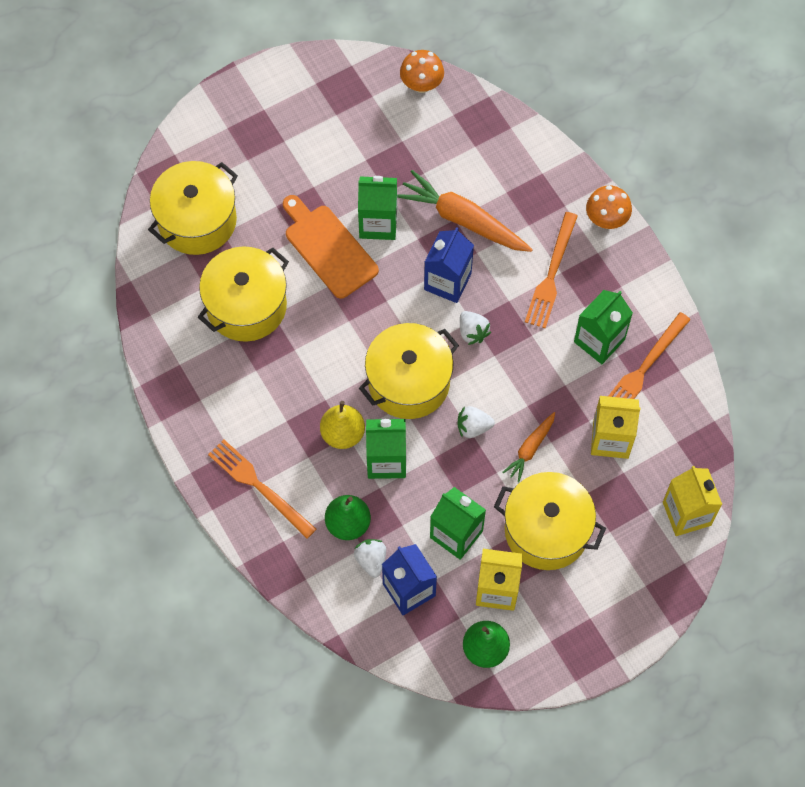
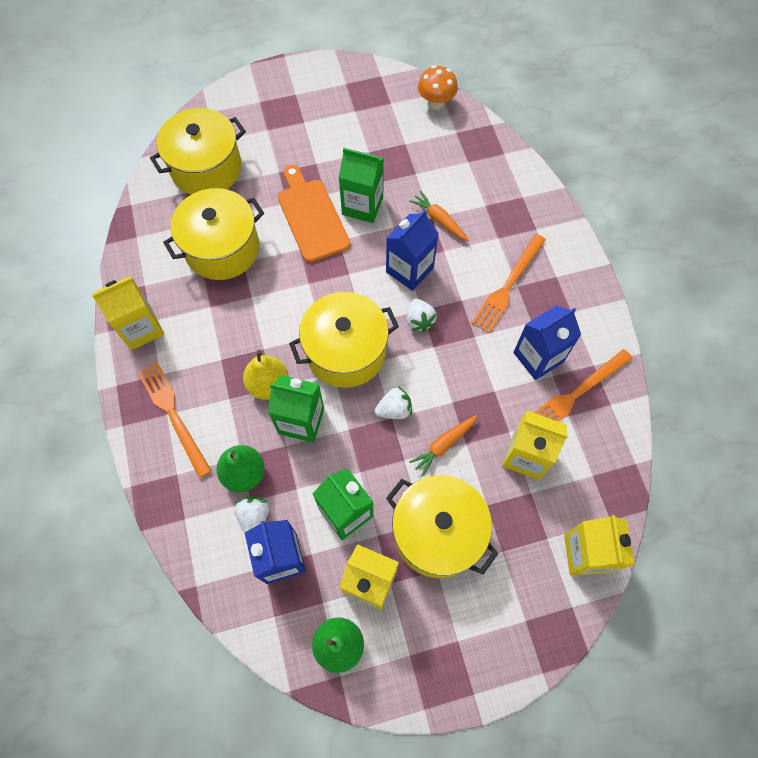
camera: 15 degrees right, 0 degrees up
orange carrot [397,170,533,252] -> orange carrot [409,191,469,241], size x0.54
white strawberry [457,406,495,438] -> white strawberry turned 150 degrees clockwise [375,386,412,419]
green carton [574,290,633,364] -> blue carton [513,305,581,380]
orange mushroom [586,185,632,229] -> none
none -> yellow carton [91,276,164,350]

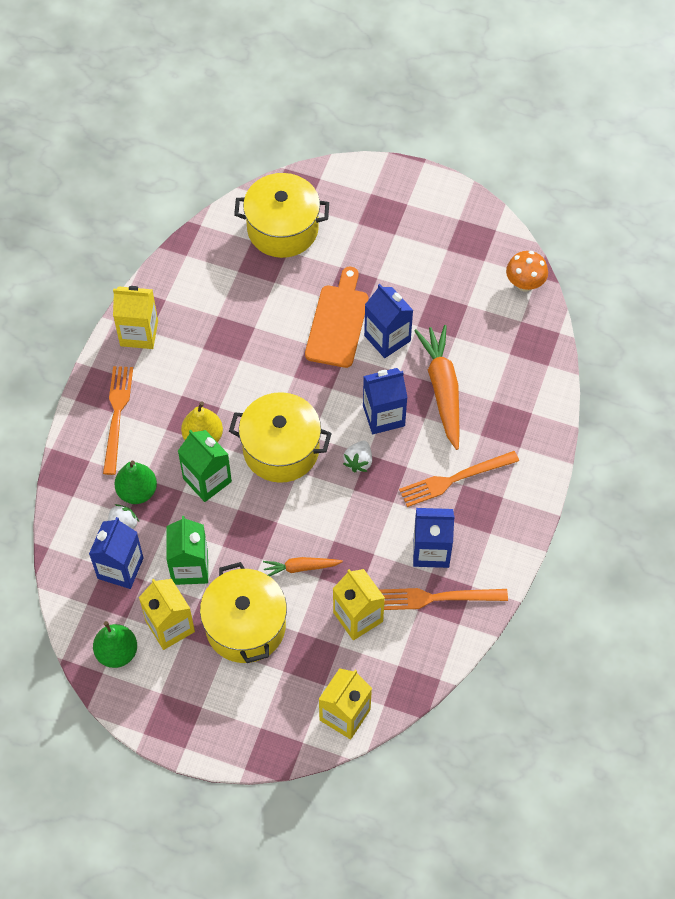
camera: 35 degrees right, 5 degrees down
yellow pot [163,188,264,280] -> none
green carton [339,148,384,223] -> blue carton [364,284,413,358]
white strawberry [375,386,412,419] -> none
orange carrot [409,191,469,241] -> orange carrot [414,325,459,450], size x1.86

